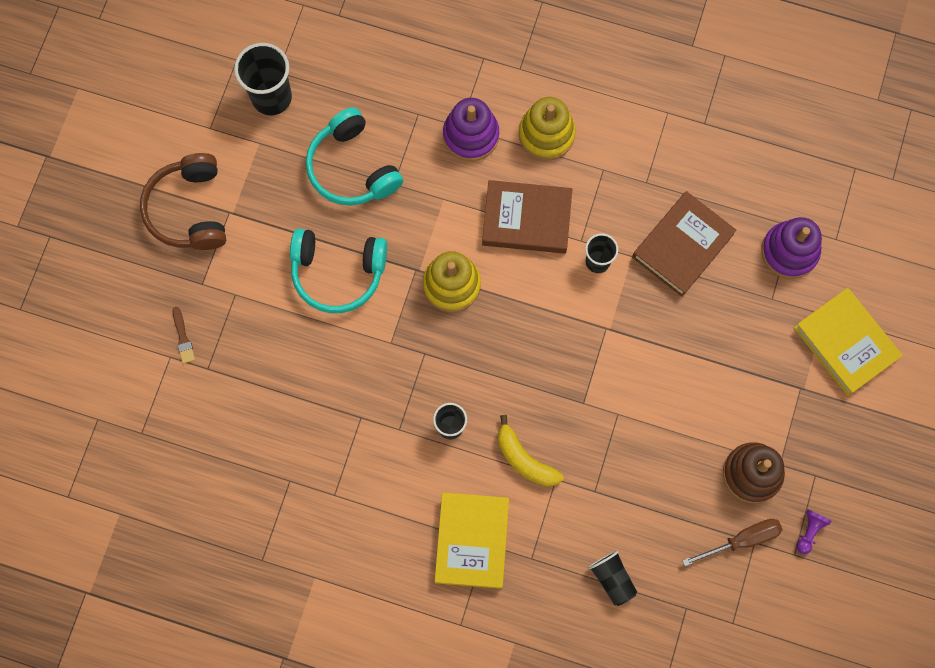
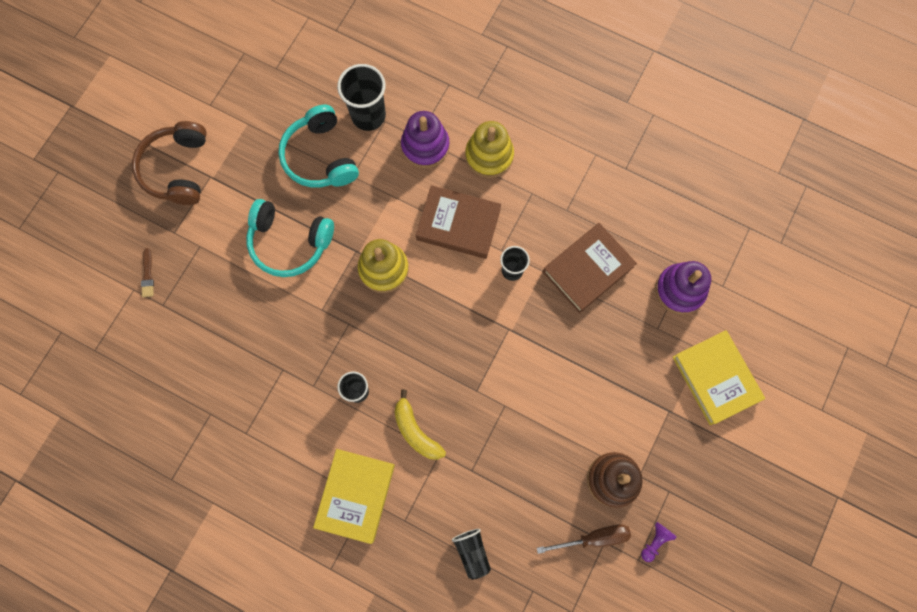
camera: 10 degrees right, 0 degrees up
black cup [234,43,292,115] -> black cup moved to [337,64,386,131]

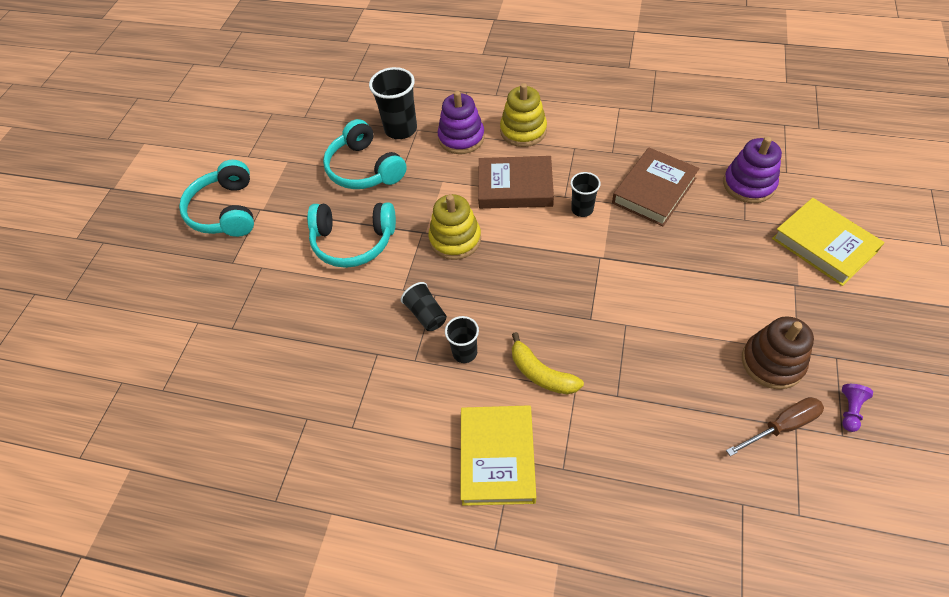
camera: 10 degrees left, 20 degrees down
brown headphones [132,121,207,205] -> turquoise headphones [179,160,254,237]
brown brush [141,248,154,297] -> none
black cup [452,529,491,580] -> black cup moved to [401,282,447,331]

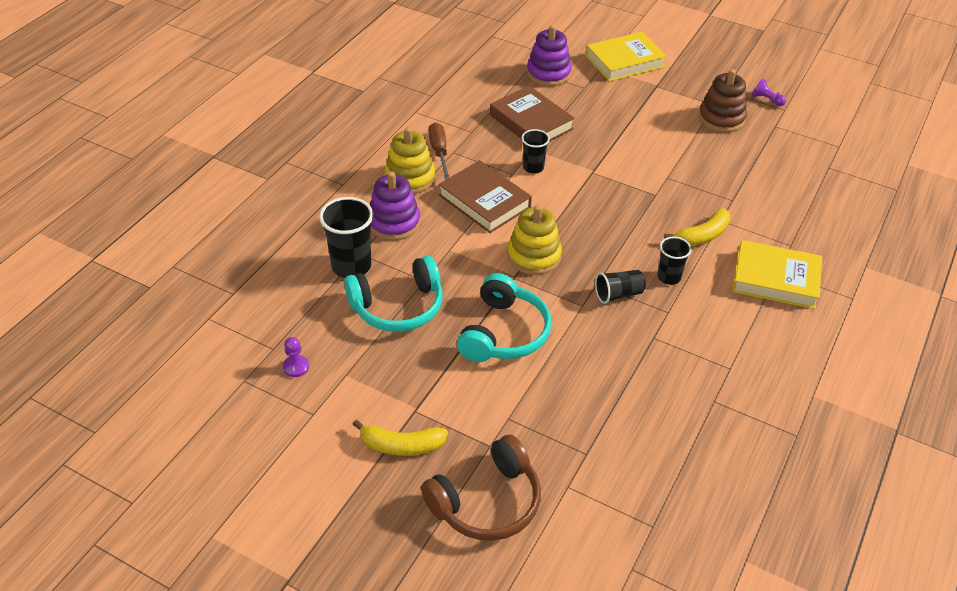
camera: 80 degrees left, 10 degrees down
turquoise headphones [179,160,254,237] -> yellow banana [352,420,448,456]
brown book [478,156,554,209] -> brown book turned 60 degrees counterclockwise [439,160,532,233]
brown screwdriver [726,397,824,456] -> brown screwdriver moved to [428,122,450,180]
none -> purple pawn [283,337,309,377]
none -> brown headphones [421,435,541,541]

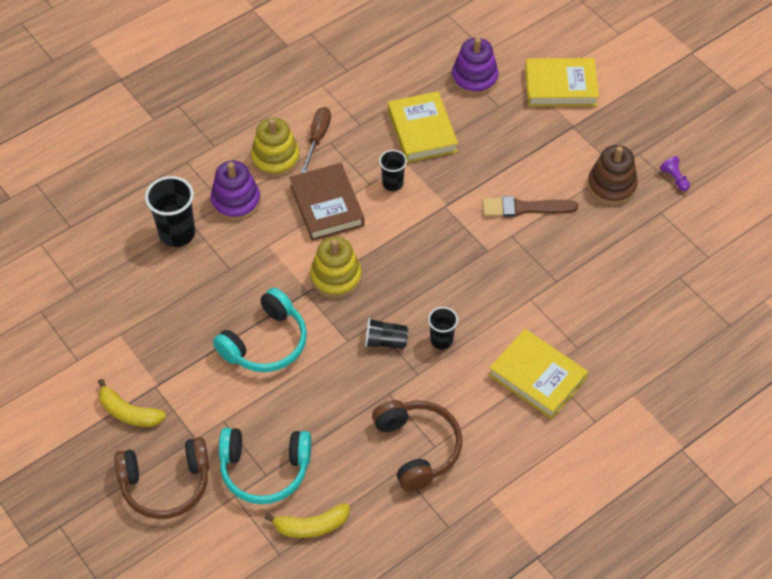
camera: 25 degrees right, 10 degrees up
purple pawn [283,337,309,377] -> none
turquoise headphones [344,256,443,332] -> turquoise headphones moved to [219,428,311,504]
brown book [490,86,575,142] -> yellow book [388,91,458,163]
yellow banana [664,208,730,246] -> yellow banana moved to [264,503,350,538]
none -> brown headphones [372,400,462,492]
none -> brown brush [482,196,578,217]

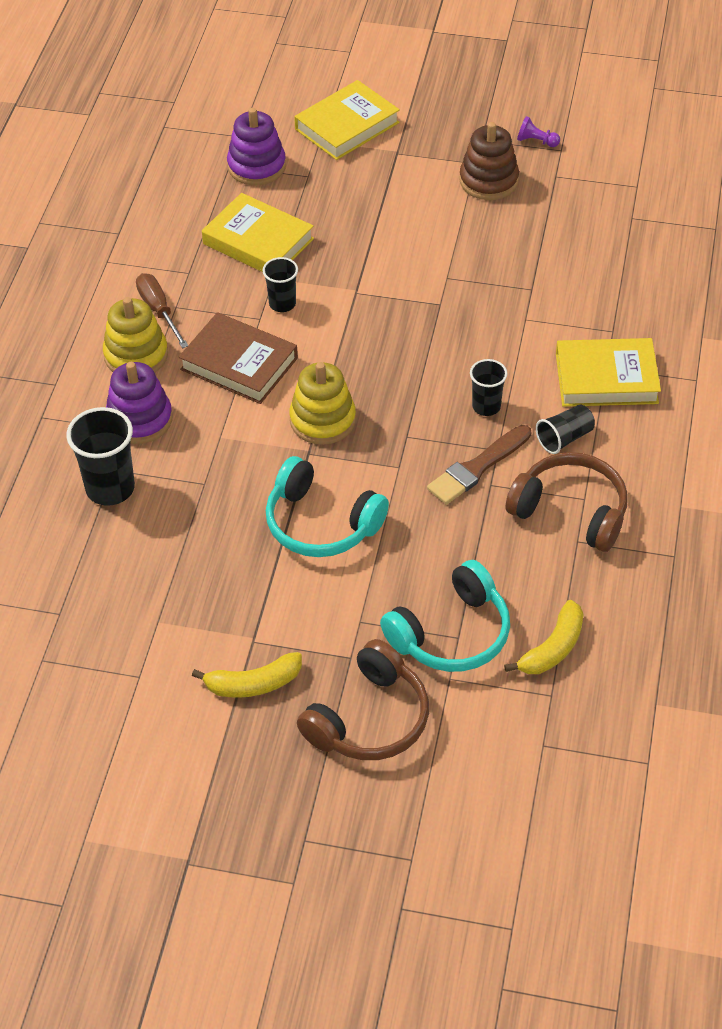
camera: 40 degrees left, 5 degrees down
turquoise headphones [213,288,307,372] -> turquoise headphones turned 120 degrees clockwise [266,456,389,557]
black cup [365,318,408,349] -> black cup moved to [536,405,595,454]
brown brush [482,196,578,217] -> brown brush moved to [427,425,532,504]

